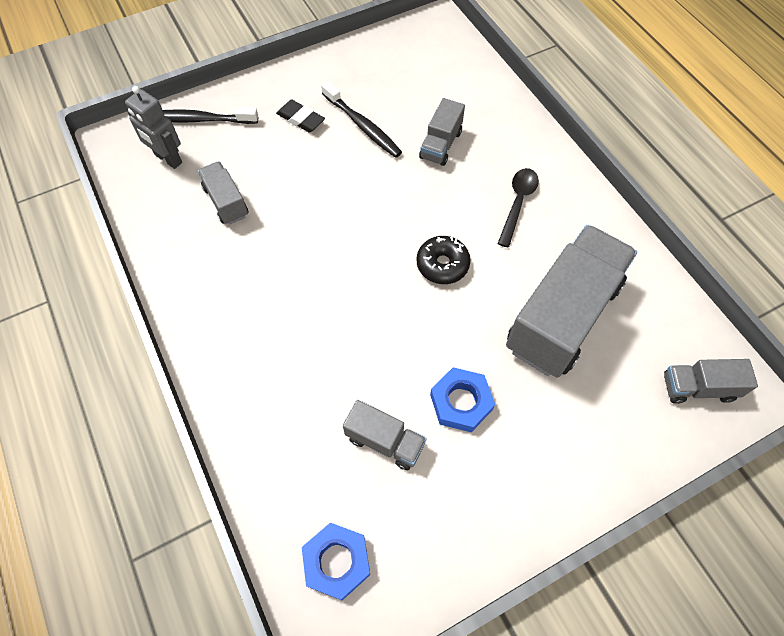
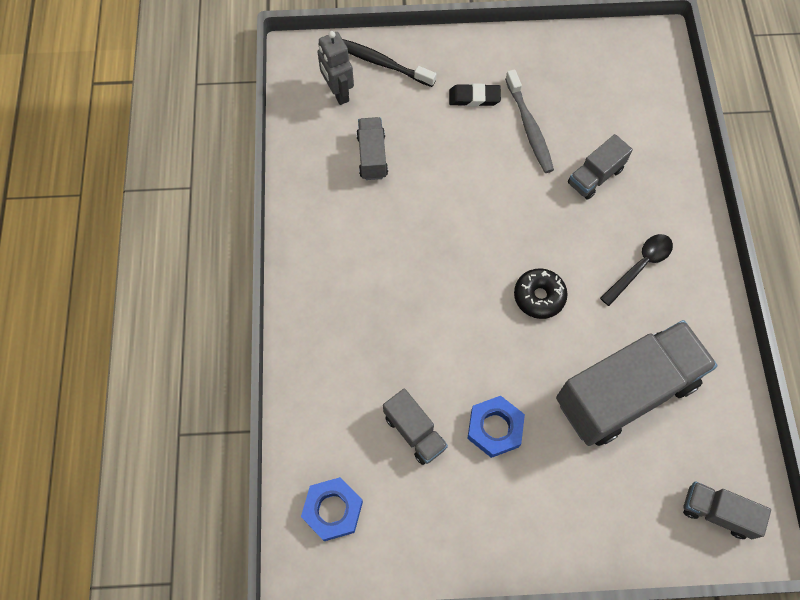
camera: 25 degrees right, 5 degrees up
black eraser [276,100,325,133] -> black eraser turned 60 degrees counterclockwise [449,84,501,106]
black toothbrush [321,81,402,158] -> grey toothbrush [505,69,554,173]

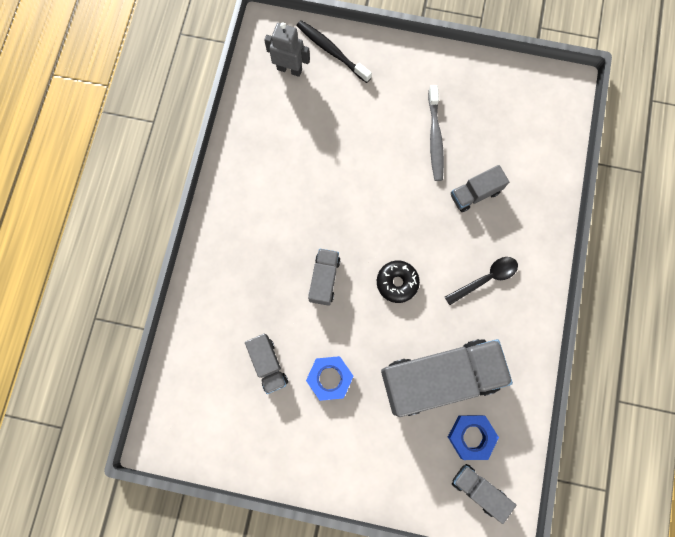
camera: 15 degrees right, 10 degrees up
blue nut [301,477,363,541] -> blue nut moved to [448,415,499,460]
grey robot [318,31,354,105] -> grey robot turned 120 degrees clockwise [264,22,310,77]
grey truck [356,117,388,180] -> grey truck moved to [308,249,341,306]
black eraser [449,84,501,106] -> none

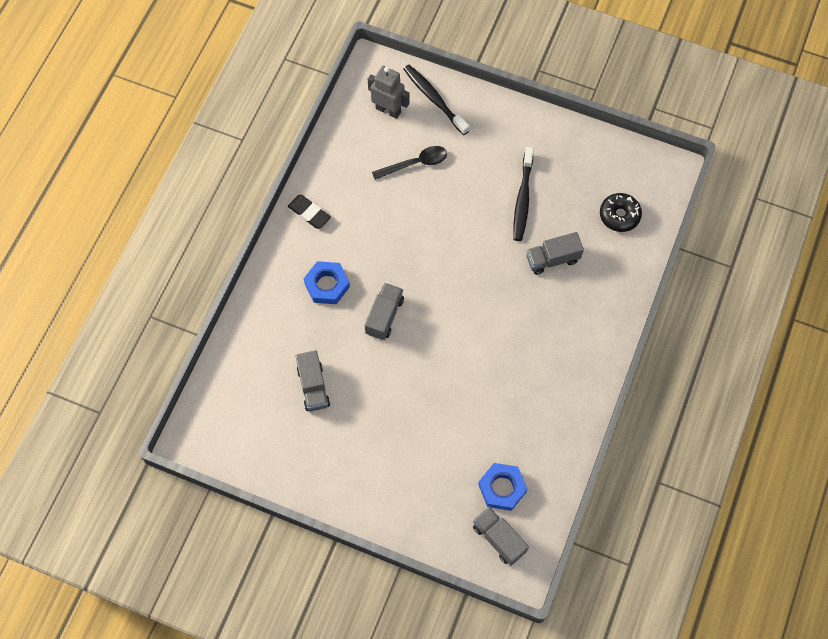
camera: 10 degrees right, 10 degrees down
blue nut [306,356,354,401] -> blue nut moved to [304,261,350,304]
black donut [377,261,420,303] -> black donut moved to [600,193,642,232]
grey truck [381,339,513,417] -> none
grey toothbrush [428,85,444,181] -> black toothbrush [513,147,534,241]
black spoon [445,257,518,305] -> black spoon moved to [372,146,447,180]
none -> black eraser [288,195,331,229]

